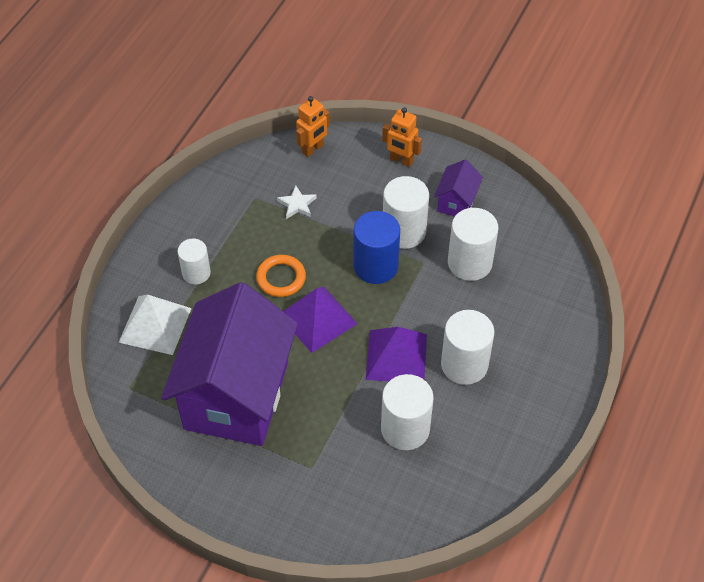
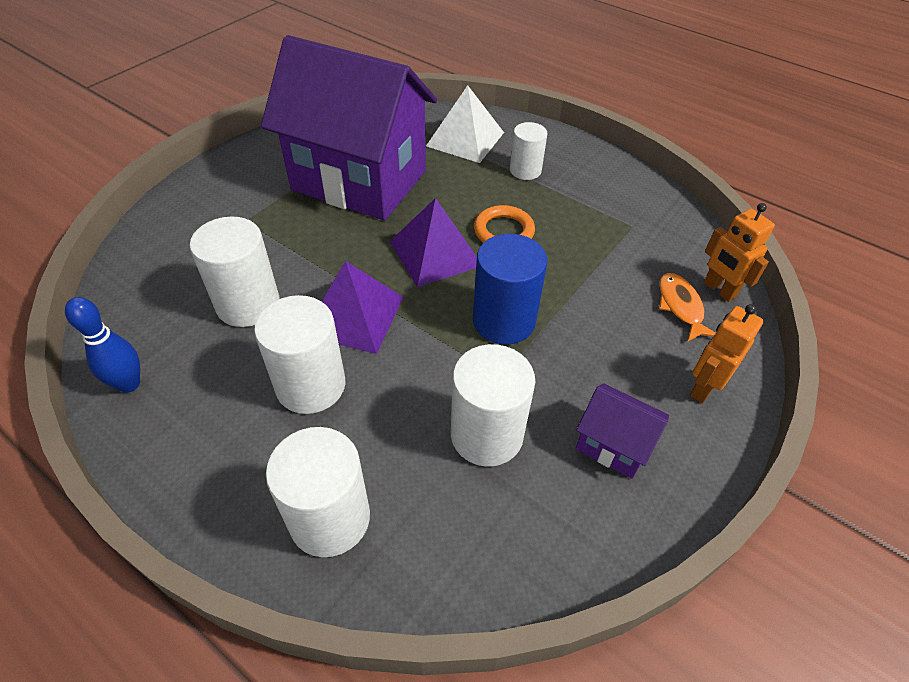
camera: 100 degrees right, 5 degrees down
white star [277,185,317,219] -> none
white cylinder [383,176,429,249] -> white cylinder moved to [266,427,370,557]
none -> blue bowling pin [65,297,140,393]
none -> orange fish [659,273,716,342]

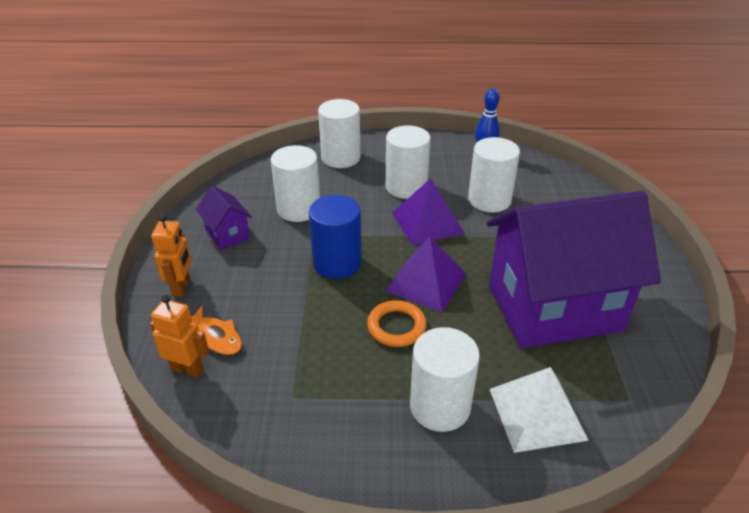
camera: 145 degrees right, 10 degrees down
white cylinder [510,122,547,180] -> white cylinder [410,327,480,432], size x1.58
purple house [576,384,669,479] -> purple house turned 60 degrees clockwise [196,186,252,250]

